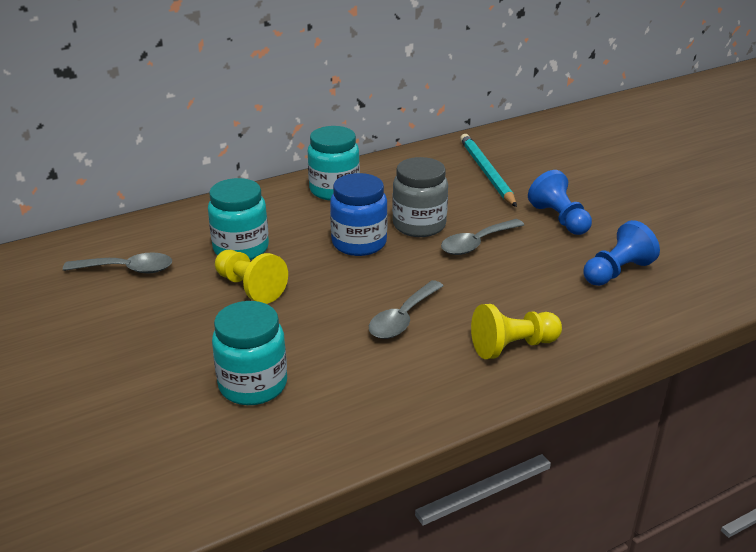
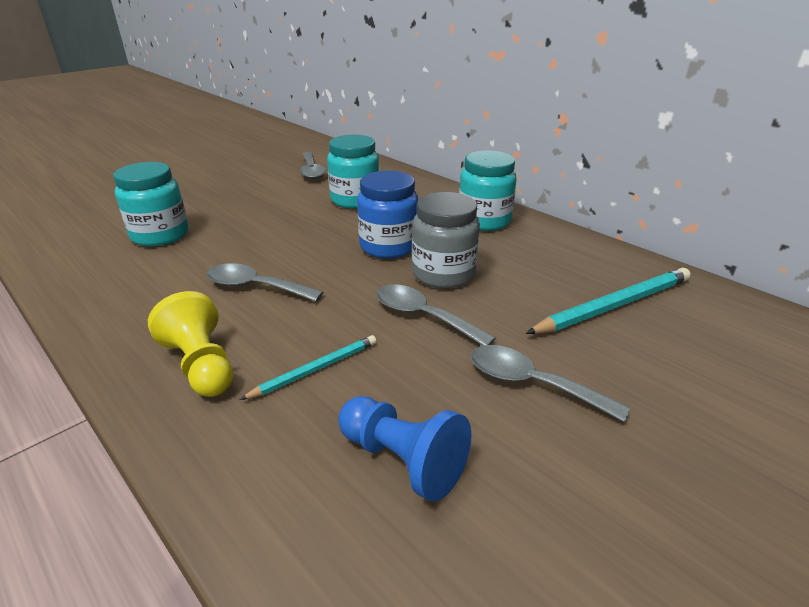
camera: 75 degrees right, 0 degrees up
yellow pawn [215,250,288,304] -> none
blue pawn [528,170,592,235] -> grey spoon [470,345,630,422]
none -> turquoise pencil [240,335,376,400]

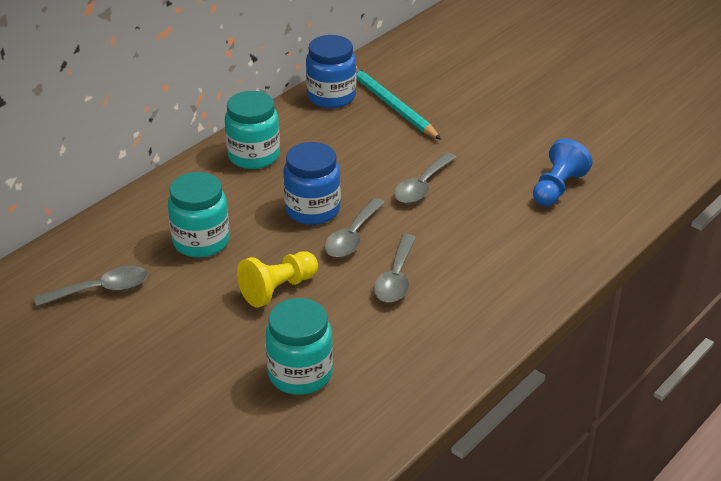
camera: 95 degrees left, 5 degrees up
yellow pawn [148,291,233,397] -> yellow pawn moved to [237,251,318,308]
turquoise pencil [240,335,376,400] -> none
grey jar [412,192,480,289] -> none
grey spoon [470,345,630,422] -> grey spoon moved to [324,198,385,258]
none -> blue jar [306,35,356,108]

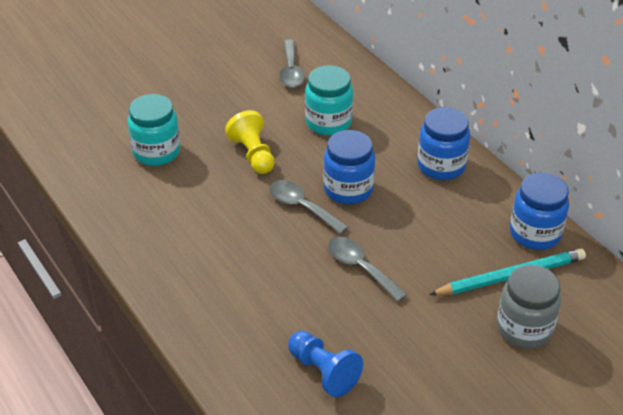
camera: 105 degrees right, 5 degrees up
turquoise jar [225,91,280,169] -> blue jar [417,107,470,180]
grey spoon [373,234,417,303] -> none
none -> grey jar [497,265,561,349]

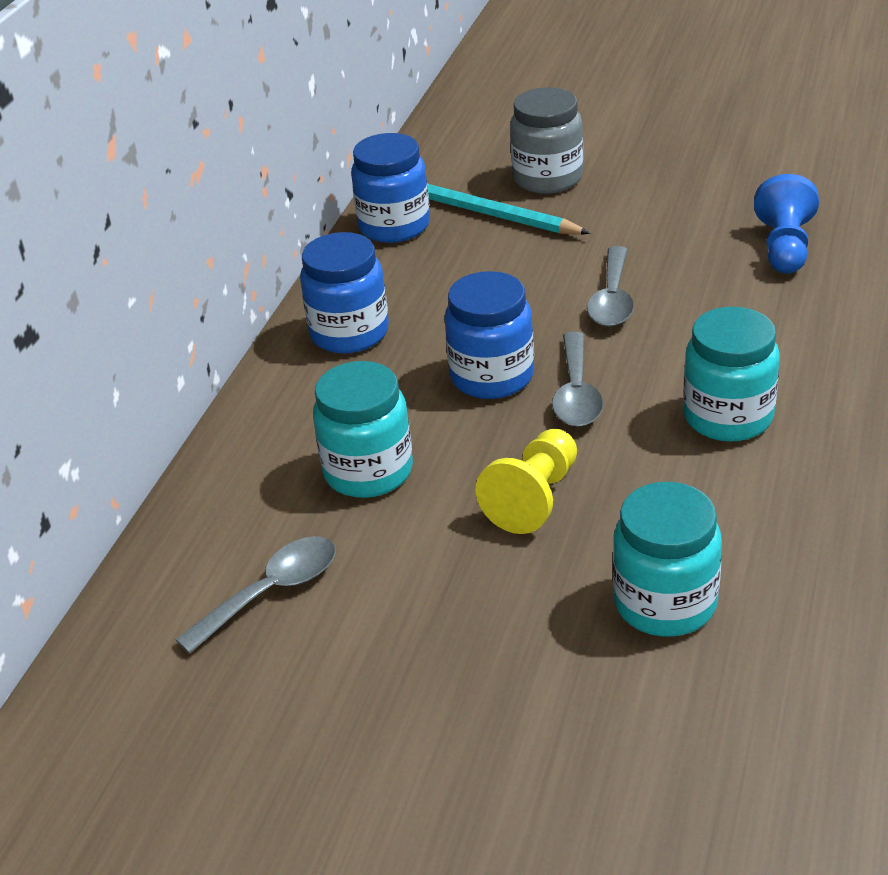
camera: 125 degrees left, 5 degrees down
none -> turquoise jar [683,307,780,442]

